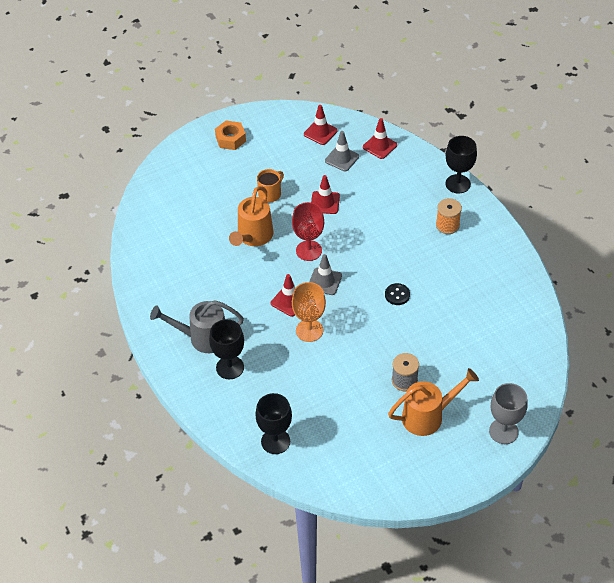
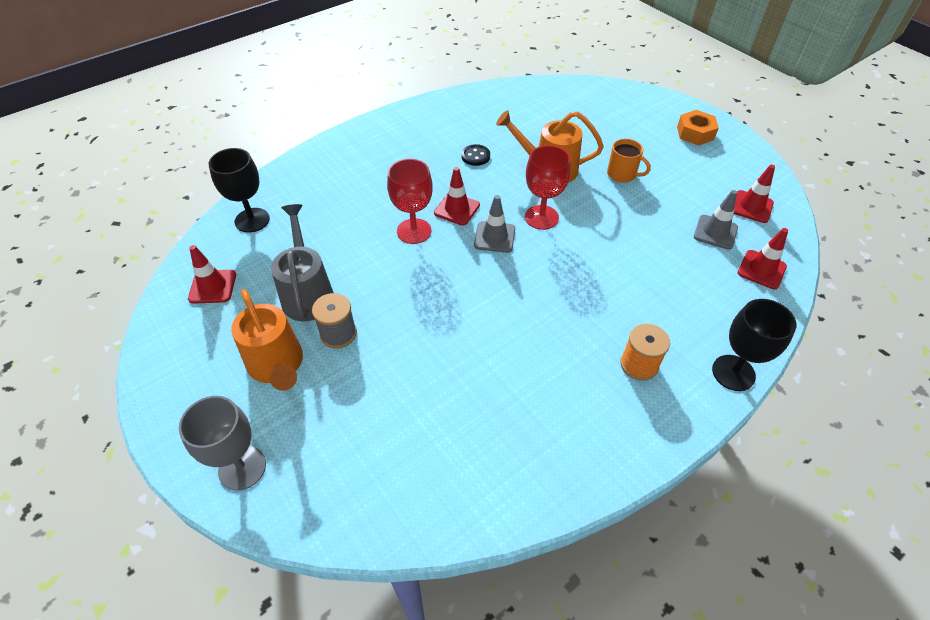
camera: 80 degrees right, 0 degrees up
grey watering can [150,300,244,353] -> grey watering can moved to [271,204,334,321]
black goblet [209,319,244,379] -> none
orange goblet [292,282,326,342] -> red goblet [387,159,433,244]
red traffic cone [311,175,340,214] -> red traffic cone moved to [188,245,236,304]
black button [385,283,410,305] -> black button moved to [461,144,490,166]

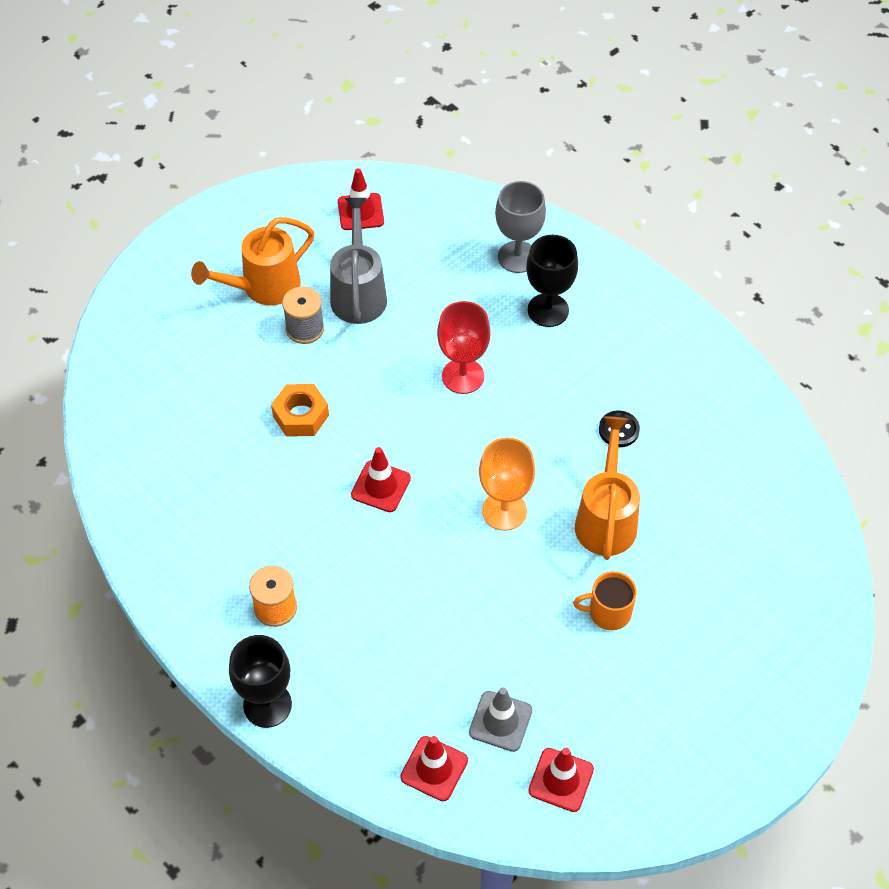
camera: 85 degrees right, 5 degrees up
grey goblet [179,396,266,491] -> grey goblet moved to [495,181,546,273]
black goblet [209,148,270,233] -> black goblet moved to [526,235,578,327]
grey watering can [271,204,334,321] -> grey watering can turned 75 degrees counterclockwise [330,198,387,324]
red traffic cone [434,167,480,225] -> red traffic cone moved to [351,447,411,512]
grey traffic cone [474,195,515,253] -> none
red goblet [525,145,571,230] -> orange goblet [479,437,535,531]
orange mug [607,139,651,183] -> orange mug turned 60 degrees clockwise [573,571,637,630]
orange nut [677,110,719,146] -> orange nut moved to [271,384,329,437]

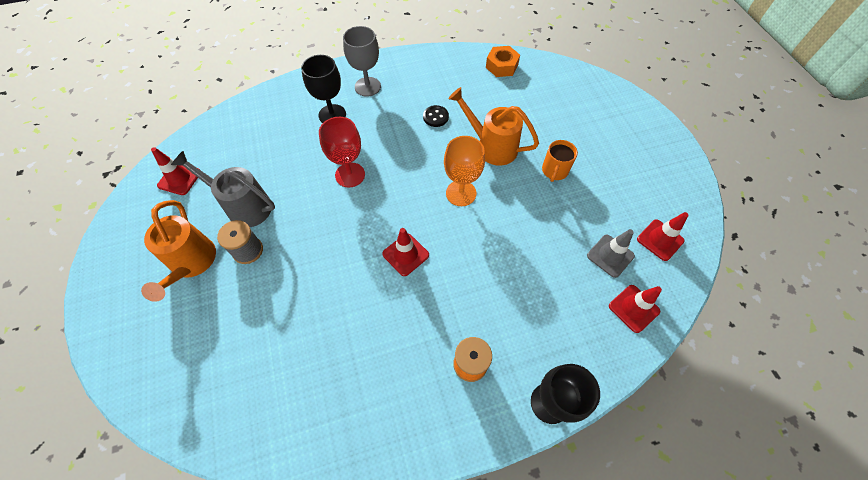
camera: 65 degrees left, 5 degrees up
orange nut [271,384,329,437] -> orange nut moved to [486,46,520,77]
grey goblet [495,181,546,273] -> grey goblet moved to [343,26,381,97]

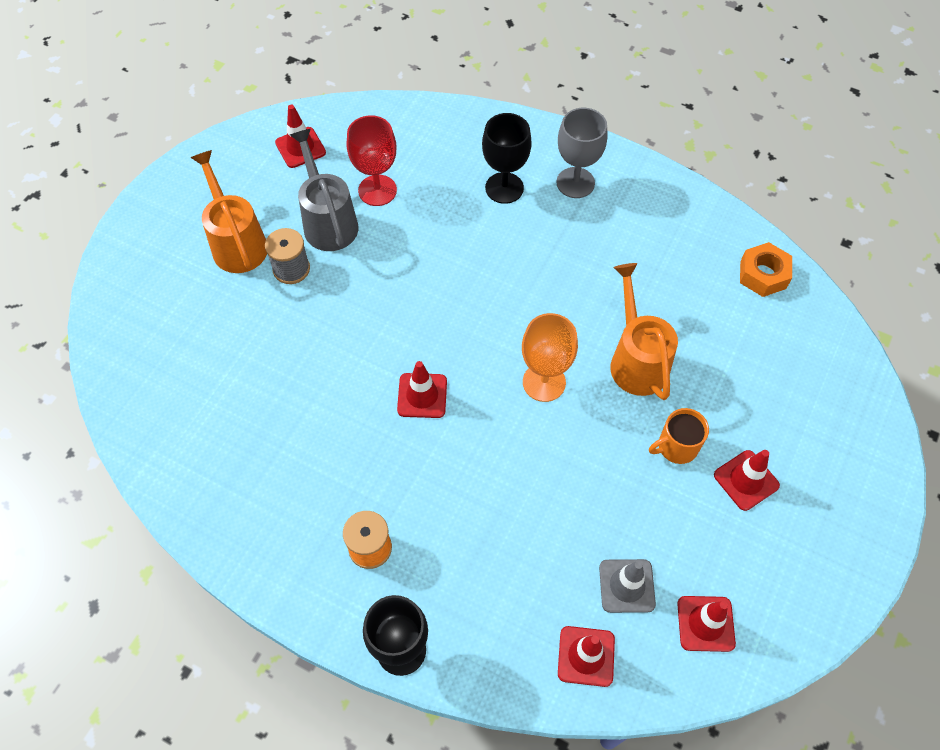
camera: 45 degrees right, 0 degrees up
orange watering can [141,200,216,302] -> orange watering can turned 120 degrees clockwise [191,150,267,273]
red goblet [319,117,365,188] -> red goblet moved to [347,115,397,206]
black button [423,105,449,127] -> none
none -> red traffic cone [714,450,780,511]

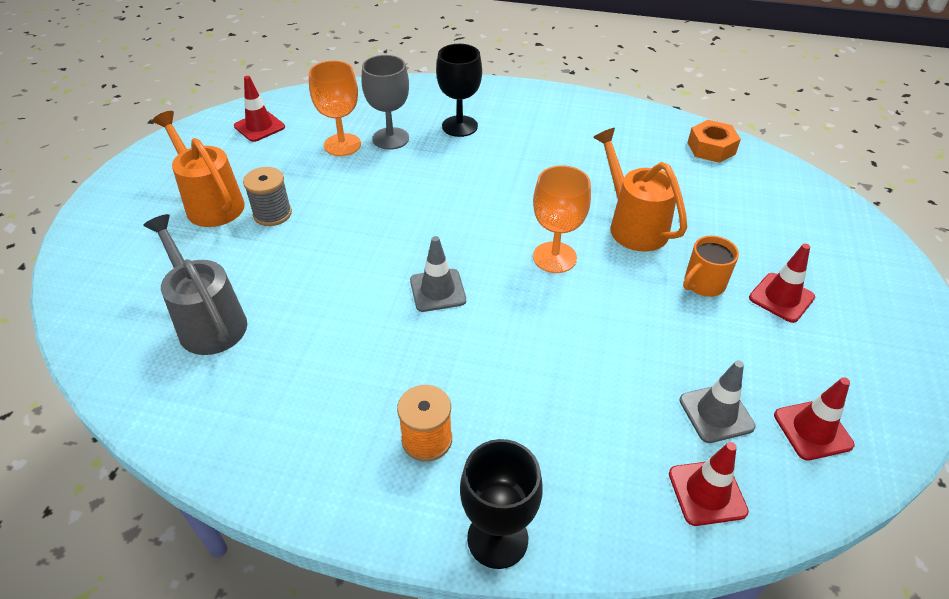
camera: 15 degrees left, 15 degrees down
grey watering can [290,129,358,251] -> grey watering can moved to [143,214,247,355]
red goblet [347,115,397,206] -> orange goblet [309,61,361,156]
red traffic cone [397,361,447,418] -> grey traffic cone [410,236,466,312]
grey goblet [556,108,608,198] -> grey goblet moved to [361,55,409,150]

